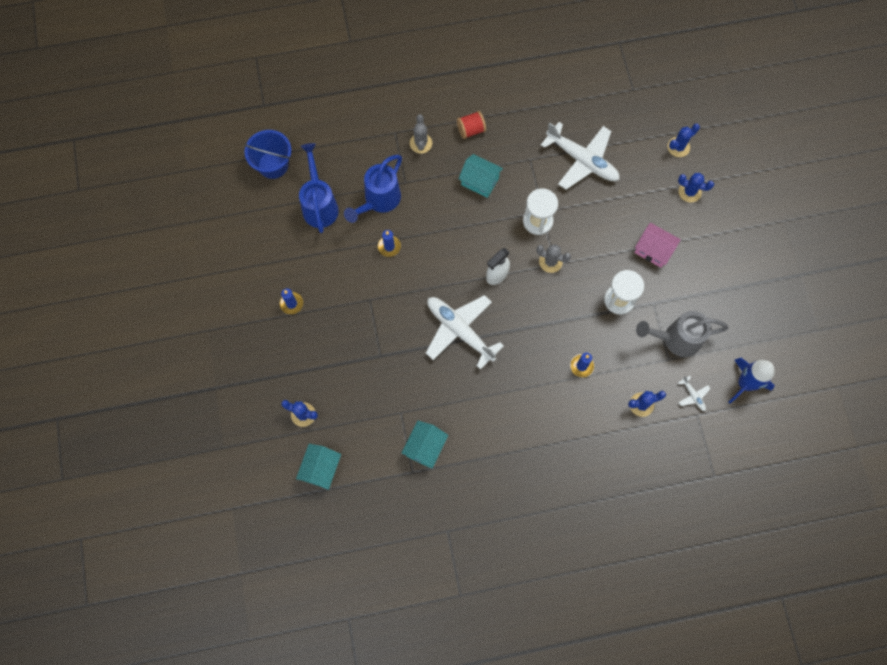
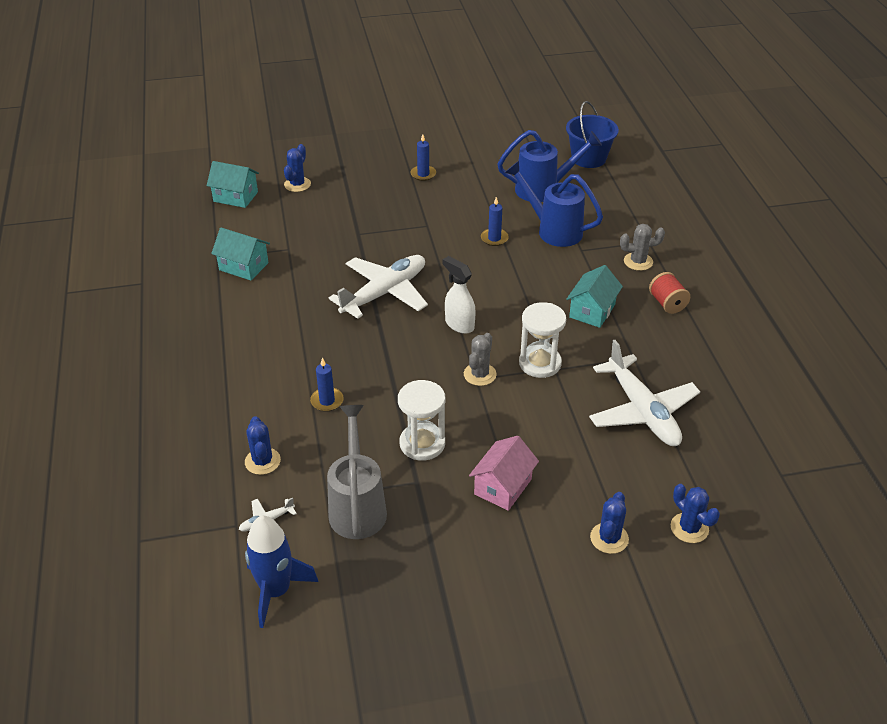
camera: 90 degrees right, 30 degrees down
white plane [541,122,620,190] -> white plane turned 60 degrees counterclockwise [589,340,700,446]

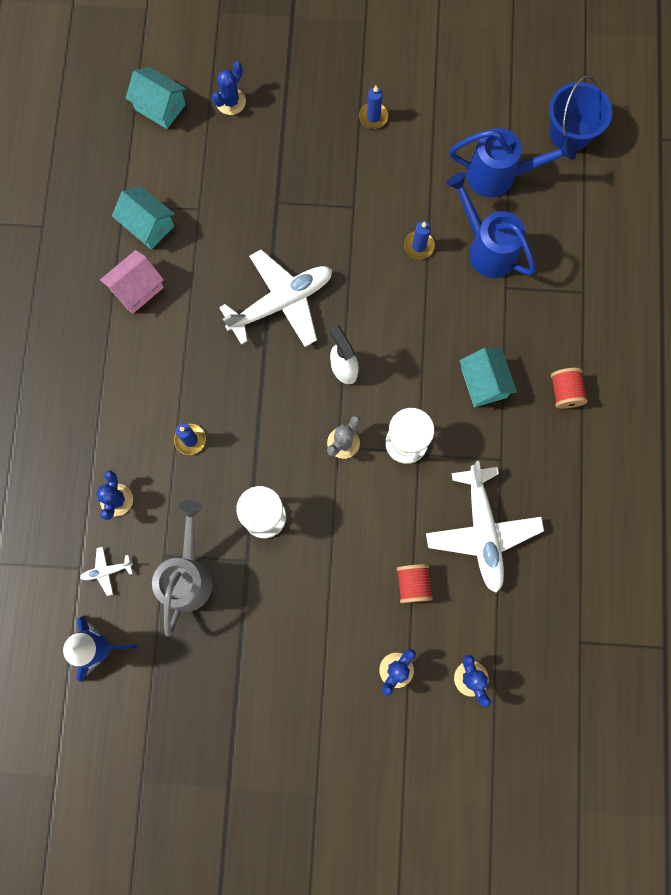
camera: 15 degrees right, 35 degrees up
pink house [469,436,539,511] -> pink house moved to [100,250,164,314]
turquoise house [566,265,623,328] -> turquoise house turned 60 degrees counterclockwise [459,348,517,407]
grey cactus [620,224,665,271] -> none
none -> red spool [397,564,433,603]

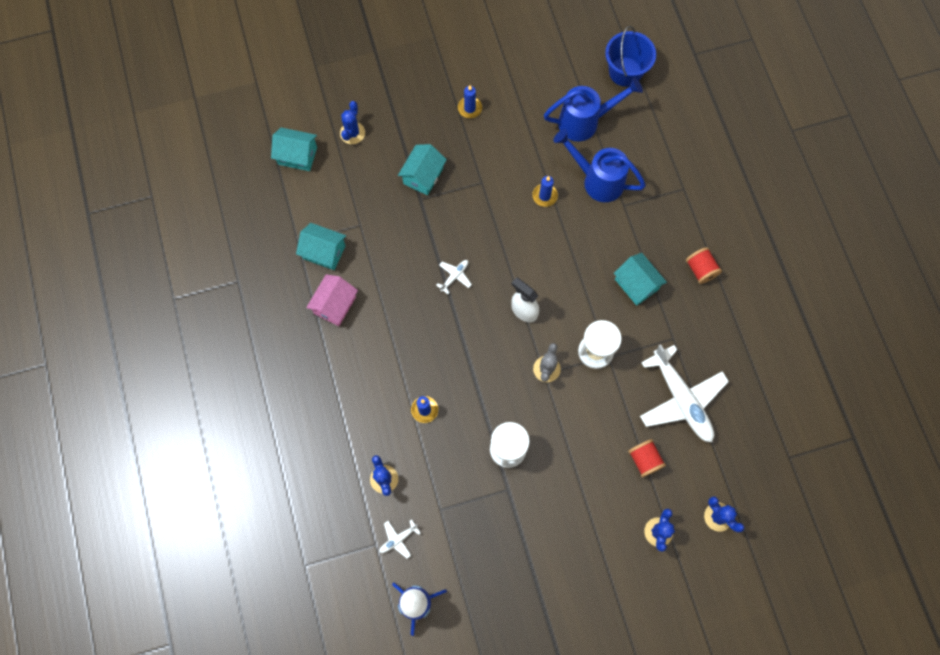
camera: 20 degrees left, 5 degrees down
grey watering can [152,500,213,637] -> none
white plane [219,250,332,347] -> white plane [436,260,472,294], size x0.42
none -> turquoise house [398,144,447,195]

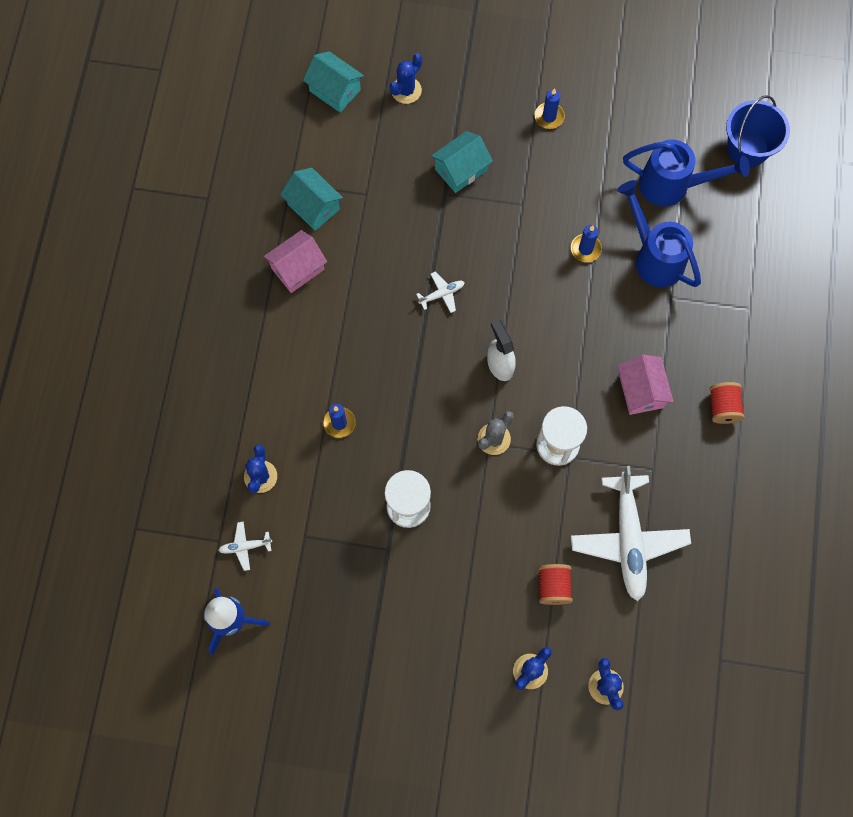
camera: 25 degrees right, 0 degrees up
turquoise house [614,253,667,306] -> pink house [618,355,674,415]

